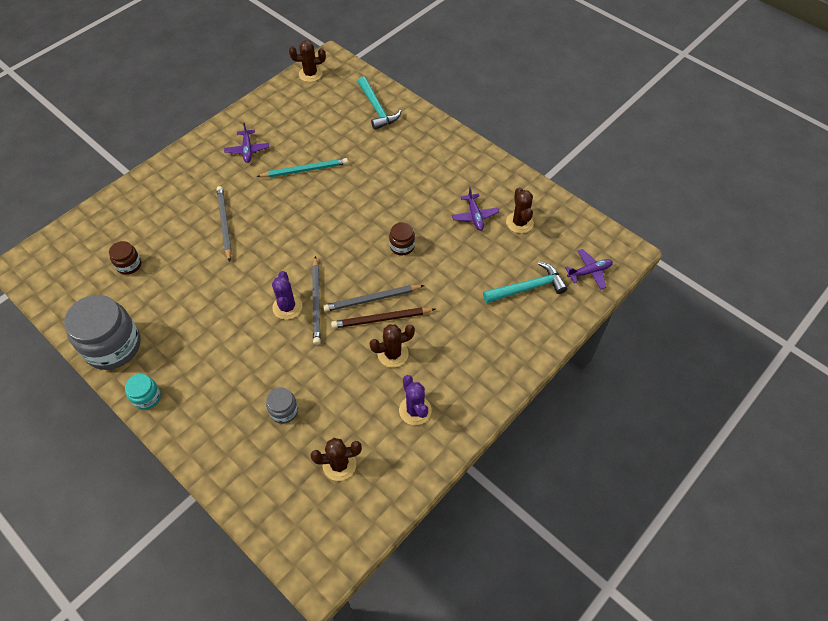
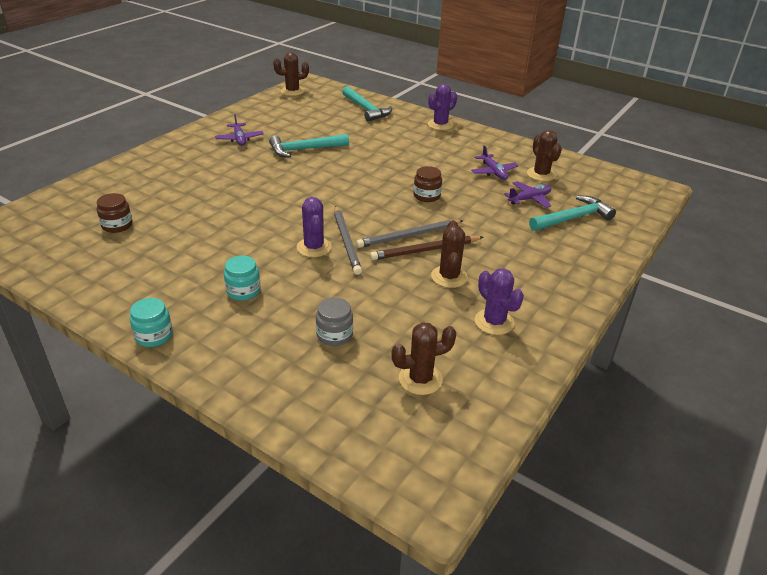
camera: 10 degrees left, 20 degrees down
grey jar [64,295,141,370] -> none
grey pencil [217,186,232,262] -> none
turquoise pencil [256,158,348,178] -> turquoise hammer [269,134,349,158]
brown cactus [369,324,415,368] -> brown cactus turned 60 degrees counterclockwise [431,220,468,288]
purple plane [565,249,613,290] -> purple plane moved to [504,181,551,208]
none -> turquoise jar [224,256,261,301]
none -> purple cactus [428,84,457,130]

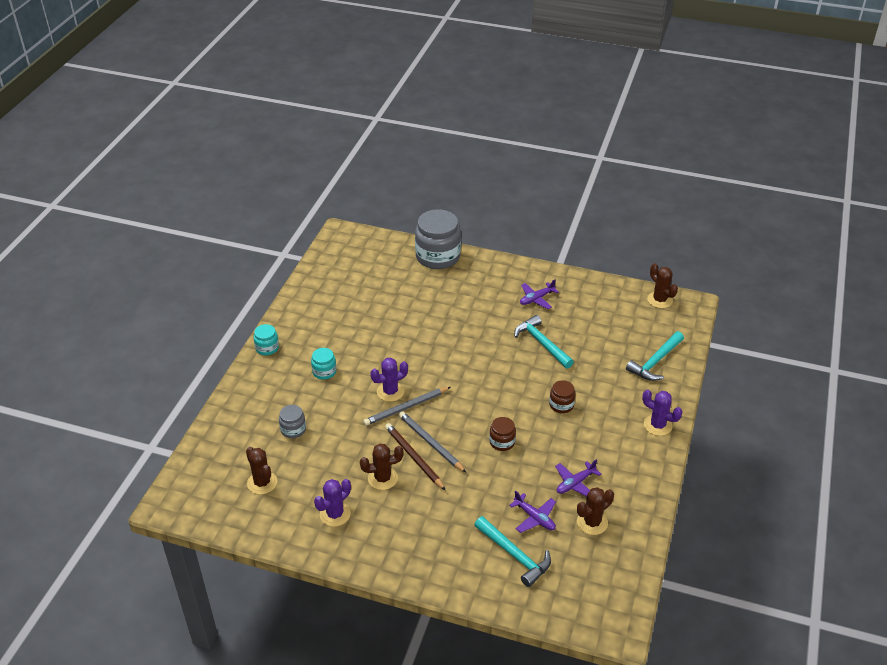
camera: 75 degrees right, 5 degrees up
brown jar [97,193,133,233] -> brown jar moved to [549,380,576,413]
none -> grey jar [415,209,461,269]

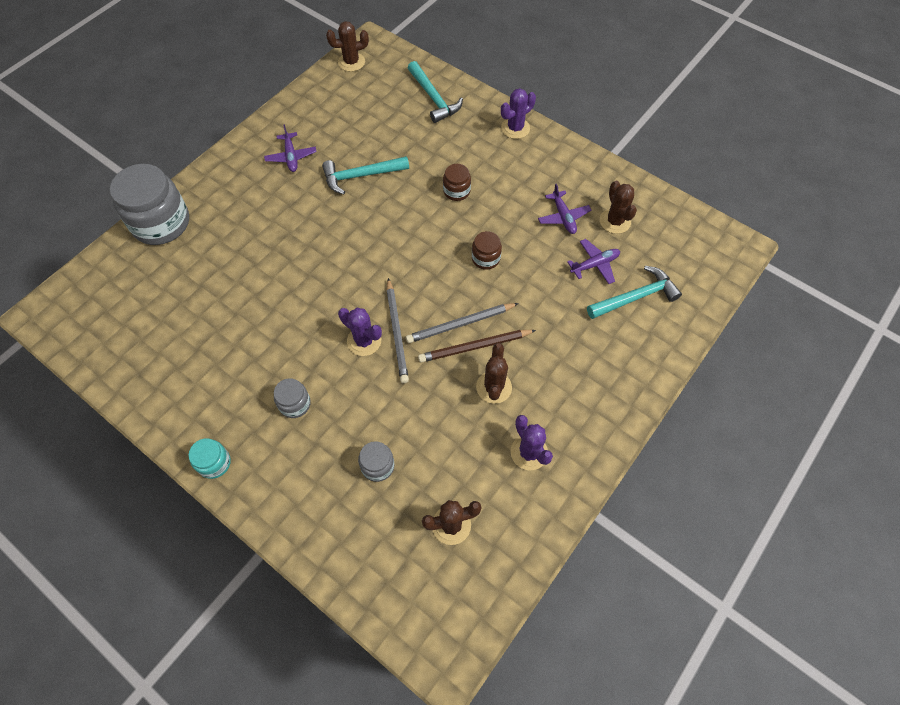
camera: 70 degrees left, 20 degrees up
turquoise jar [311,348,336,380] -> grey jar [274,378,311,418]
purple cactus [370,358,408,402] -> purple cactus turned 45 degrees counterclockwise [338,308,382,356]

